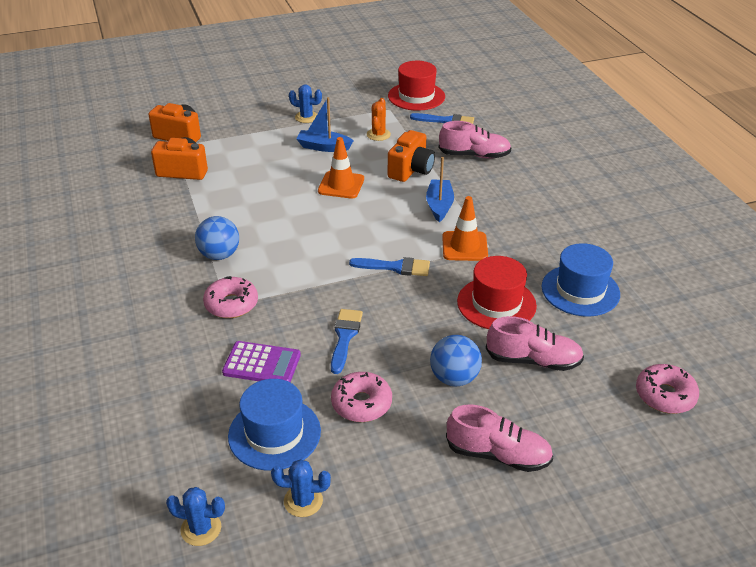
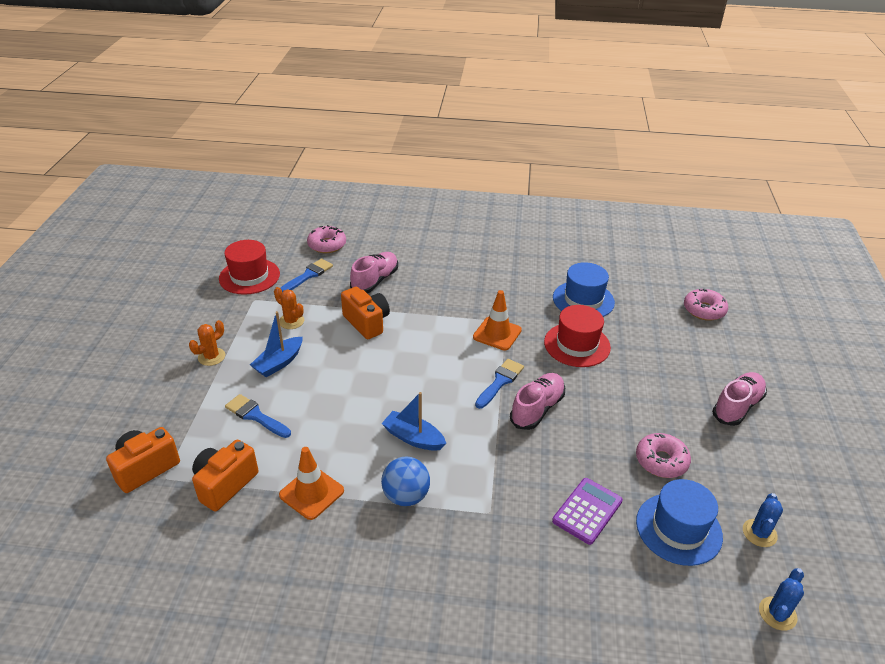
camera: 65 degrees left, 0 degrees up
pink donut [203,276,258,318] -> pink donut moved to [307,225,346,253]
blue cactus [289,84,322,123] -> orange cactus [189,320,225,366]
orange traffic cone [318,137,364,199] -> orange traffic cone moved to [279,447,344,520]
blue brush [331,309,363,374] -> blue brush moved to [225,394,291,438]
blue boat [426,157,454,222] -> blue boat moved to [381,392,446,451]
blue ball [430,335,482,387] -> none
pink shoe [486,316,584,371] -> pink shoe moved to [510,373,565,430]

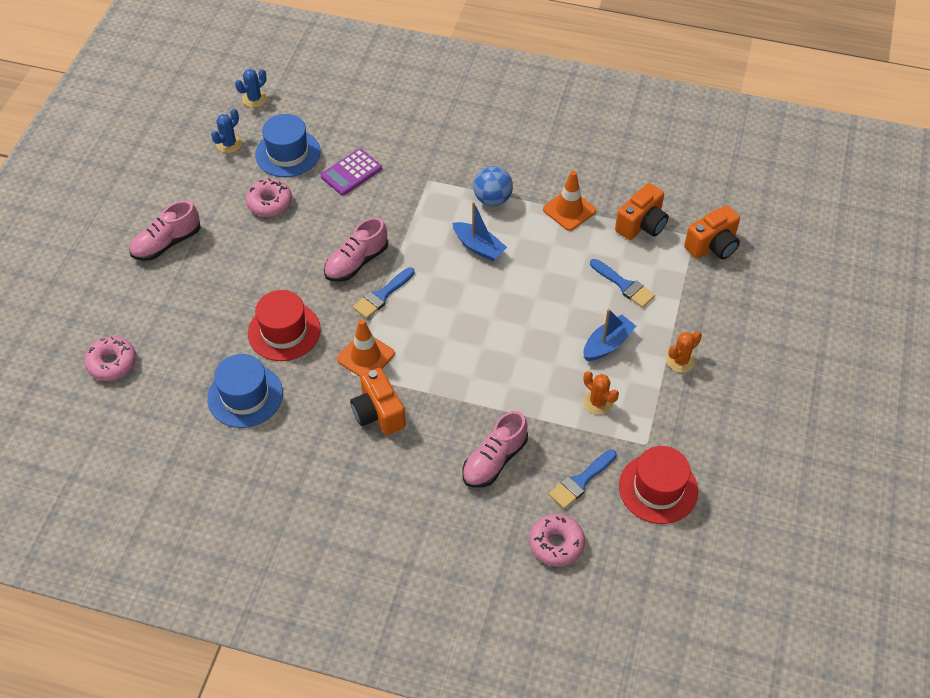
camera: 170 degrees left, 15 degrees up
orange camera [341,287,390,339] -> orange camera moved to [350,368,406,435]

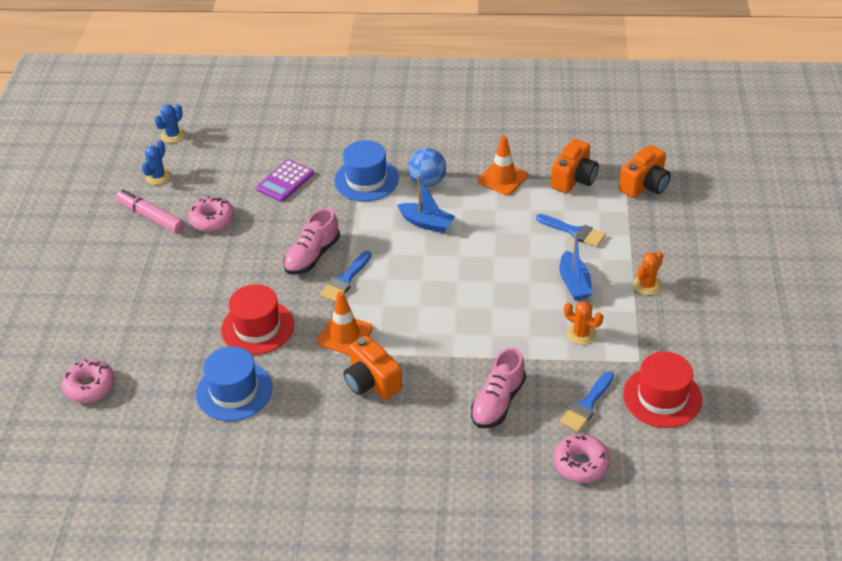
camera: 10 degrees left, 10 degrees down
pink shoe [130,201,201,261] -> none
blue hat [255,114,321,177] -> blue hat moved to [334,140,399,201]
blue boat [584,309,636,361] -> blue boat turned 135 degrees clockwise [560,231,593,301]
none -> pink marker [116,189,185,234]

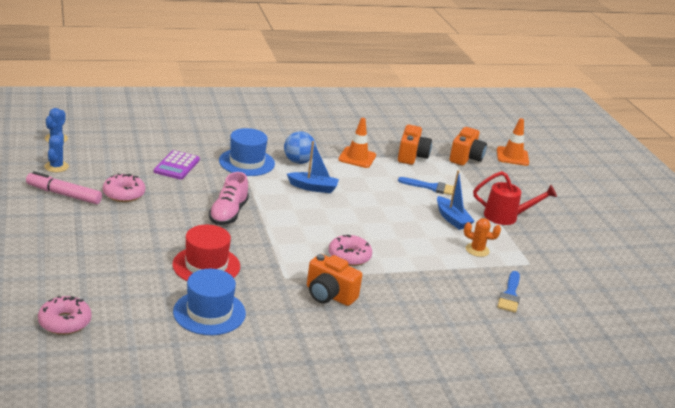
camera: 25 degrees left, 15 degrees down
orange traffic cone [317,292,373,356] -> orange traffic cone moved to [497,118,529,166]
blue brush [320,251,372,302] -> none
pink shoe [471,348,526,428] -> none
pink donut [554,434,610,483] -> pink donut moved to [329,235,372,266]
red hat [623,352,702,428] -> none
orange cactus [633,251,663,295] -> red watering can [473,171,557,225]

